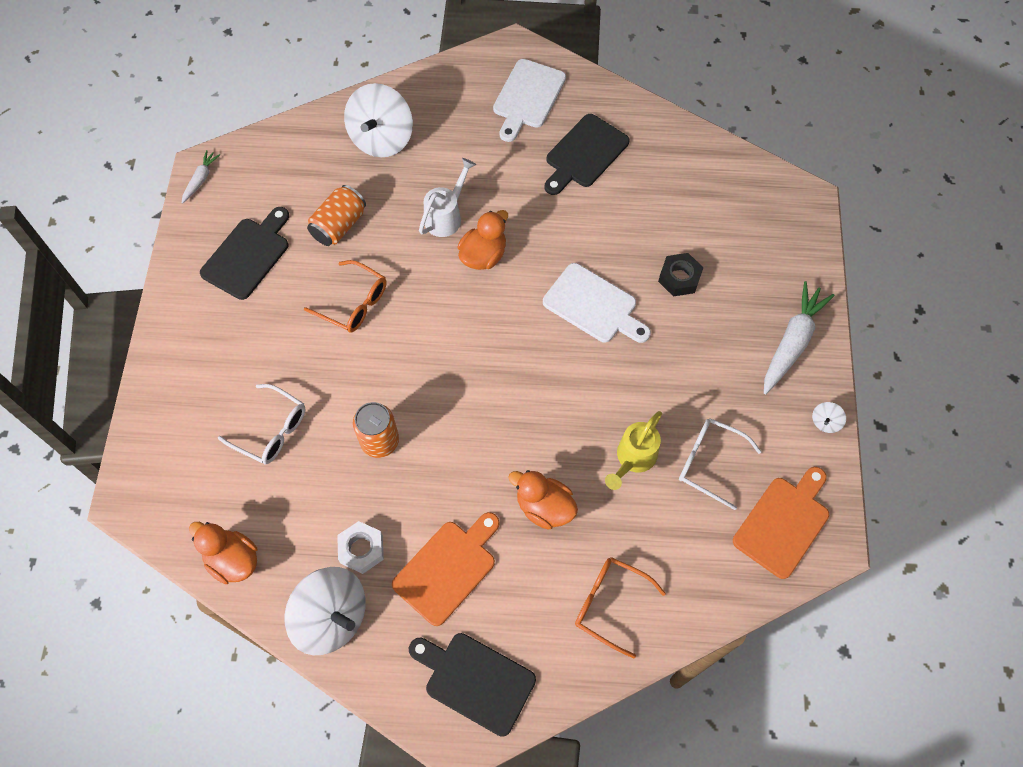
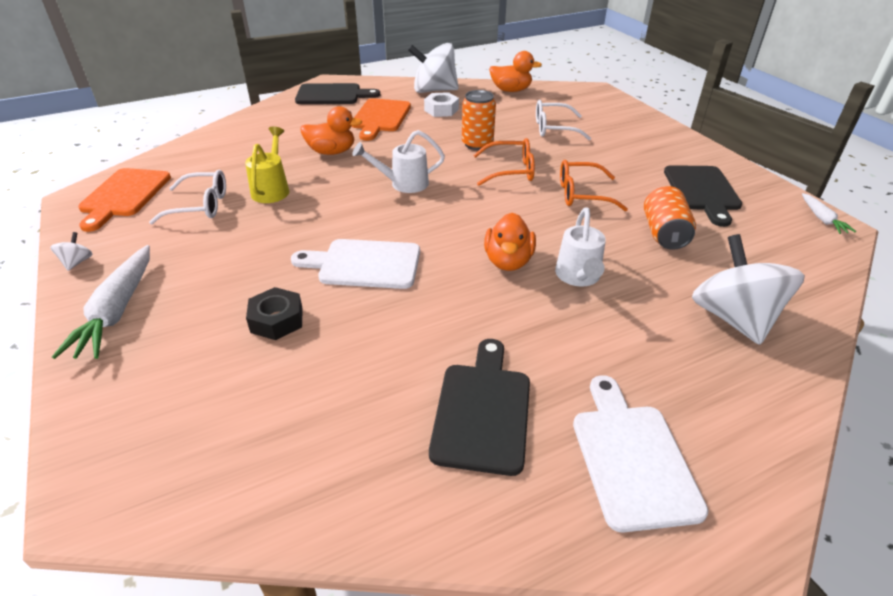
camera: 150 degrees right, 25 degrees down
orange glasses [575,557,666,658] -> orange glasses moved to [473,138,535,186]
none -> white watering can [352,130,445,193]

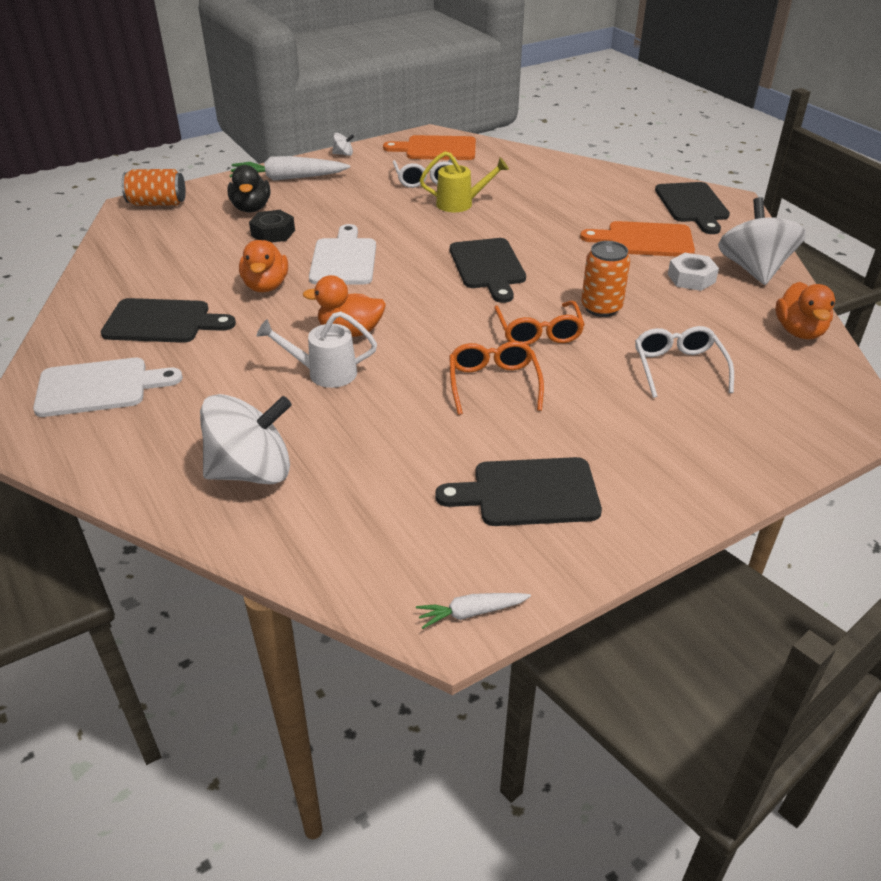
camera: 85 degrees right, 0 degrees up
orange duck [300,106,362,155] -> orange duck moved to [239,240,288,292]
white watering can [352,130,445,193] -> black cutting board [450,238,526,303]
orange can [644,186,696,250] -> orange can moved to [121,169,186,206]
none -> black duck [227,165,270,212]

